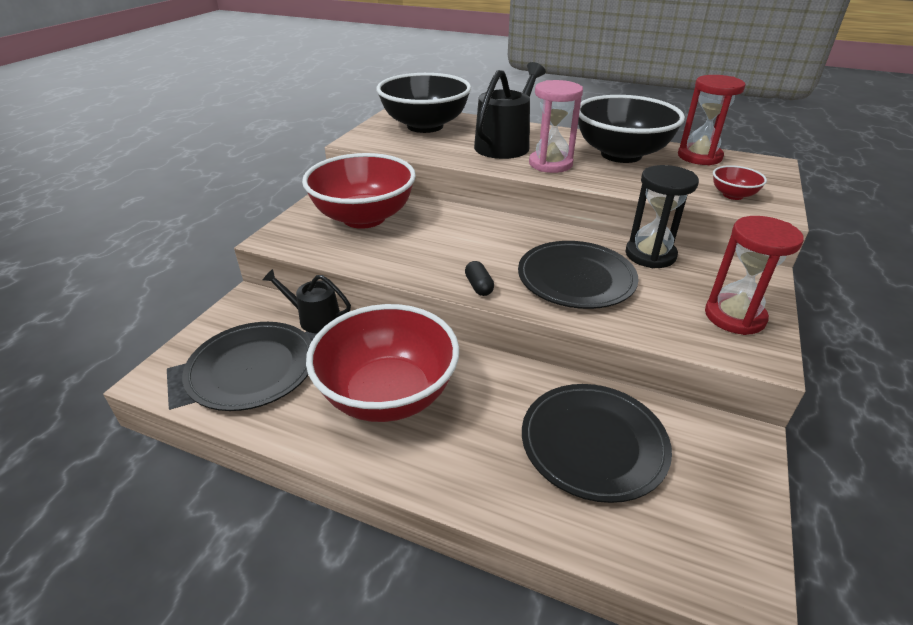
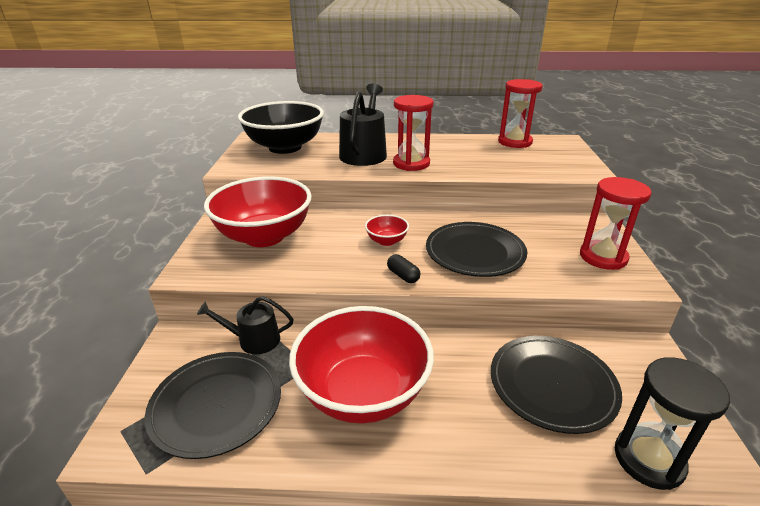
camera: 20 degrees left, 5 degrees down
pink hourglass [529,80,583,173] -> red hourglass [393,95,433,171]
black bowl [578,95,685,163] -> none
black hourglass [626,165,699,268] -> black hourglass moved to [615,357,730,490]
red bowl [713,165,767,200] -> red bowl moved to [365,215,409,246]

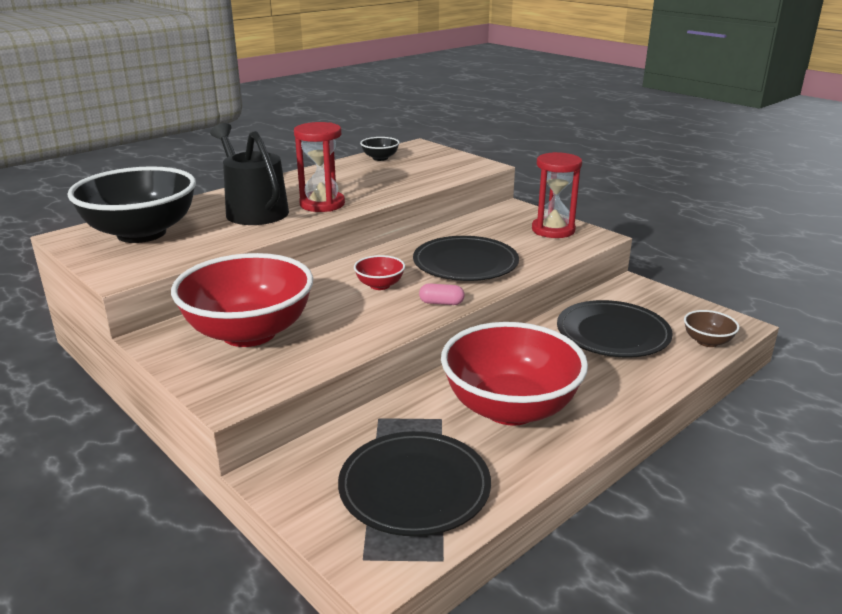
camera: 45 degrees left, 5 degrees down
black watering can [197,296,294,354] -> none
black capsule [387,254,420,283] -> pink capsule [419,283,465,305]
red hourglass [498,79,543,148] -> black bowl [360,137,400,161]
black hourglass [615,357,730,490] -> brown bowl [684,310,739,347]

